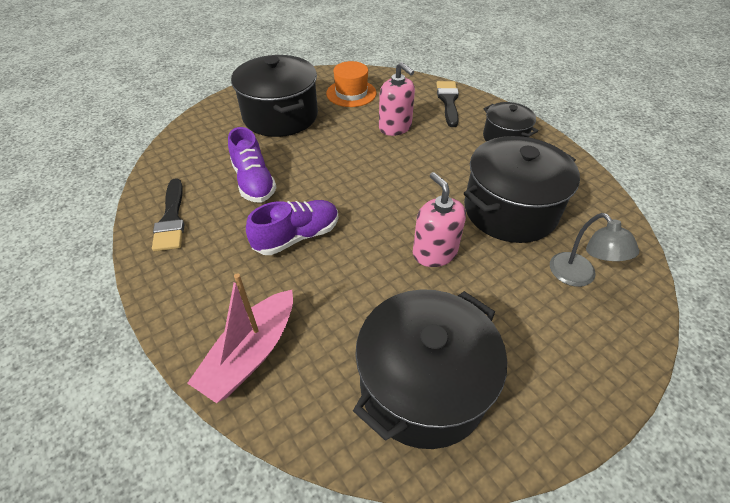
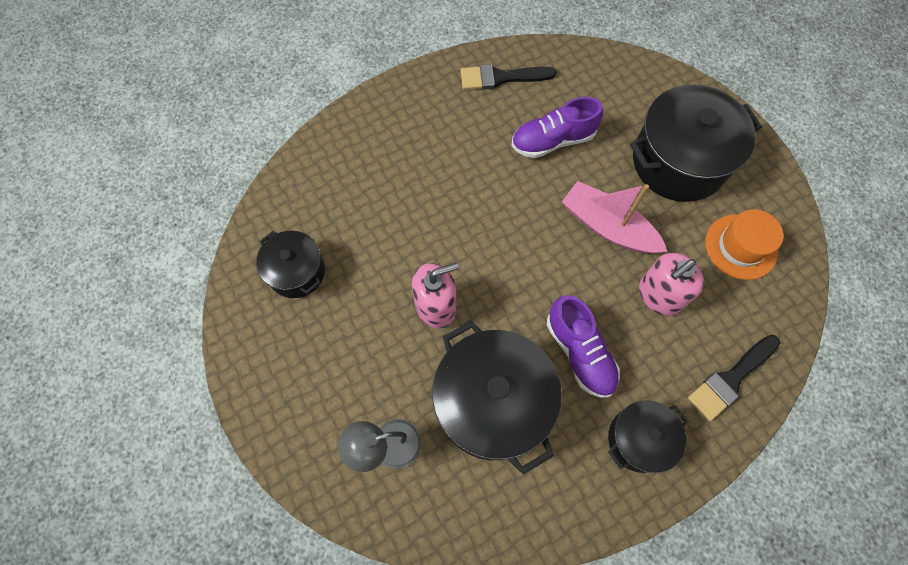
camera: 95 degrees right, 20 degrees up
pink boat [187,273,293,403] -> pink boat moved to [562,181,668,254]
purple shoe [246,200,339,255] -> purple shoe moved to [547,295,620,398]
black pot [353,289,507,449] -> black pot [256,231,325,298], size x0.56
black brush [436,81,459,127] -> black brush turned 135 degrees clockwise [688,335,780,421]

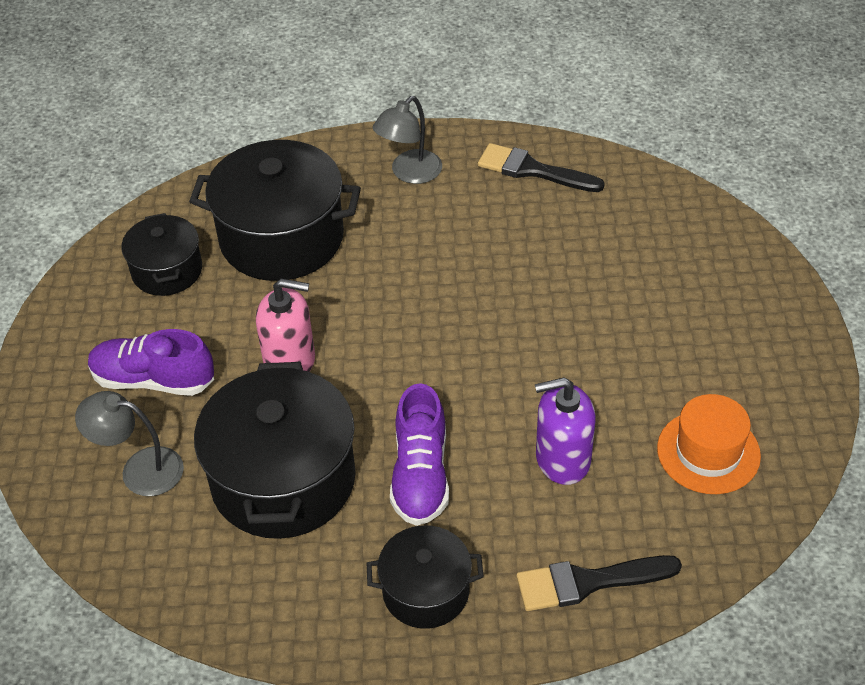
camera: 30 degrees right, 20 degrees down
purple shoe [512,97,603,158] -> purple shoe moved to [88,329,214,396]
pink boat [562,181,668,254] -> none
black pot [630,84,762,202] -> black pot moved to [189,140,361,281]
pink soap dispenser [639,252,704,316] -> purple soap dispenser [535,377,596,485]
none -> grey lamp [373,96,442,184]

